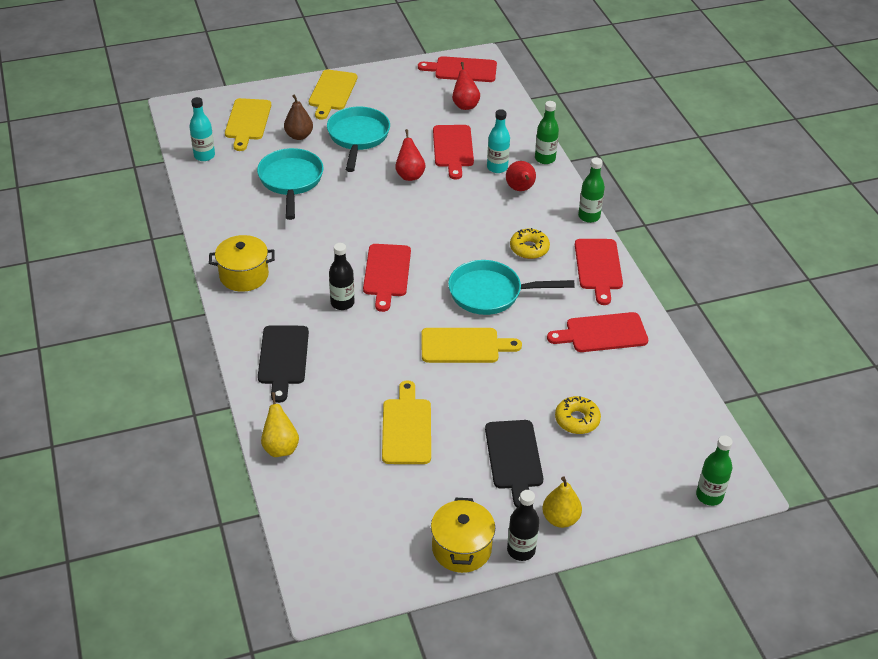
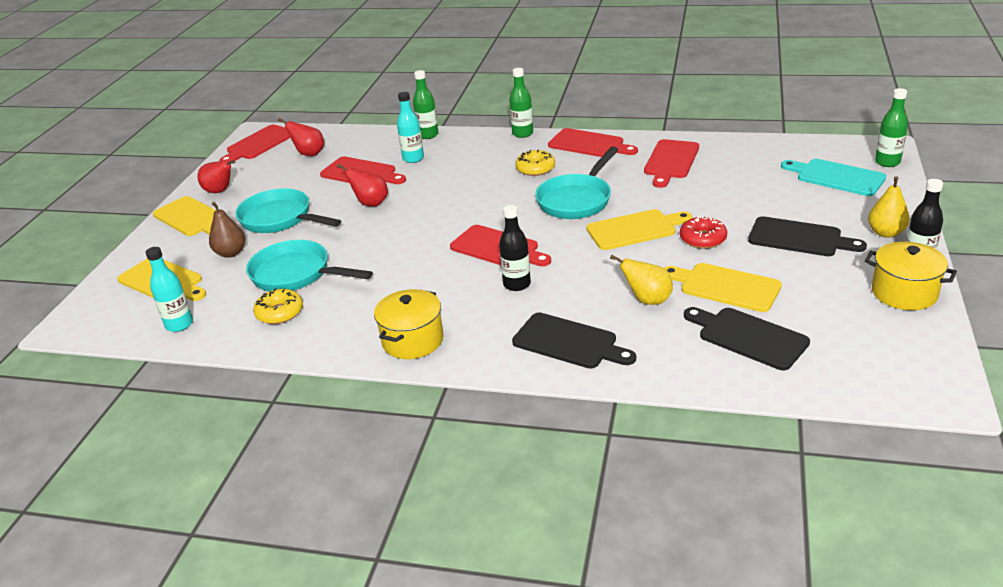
camera: 55 degrees left, 10 degrees down
yellow pear [261,392,299,457] -> yellow pear moved to [610,254,673,305]
yellow cutting board [421,328,522,363] -> yellow cutting board turned 45 degrees clockwise [586,209,692,250]
red pear [506,161,536,191] -> red pear moved to [197,160,235,193]
yellow donut [555,396,601,434] -> yellow donut moved to [253,289,303,324]
none -> red donut [680,216,727,249]
none -> black cutting board [684,307,810,370]
none -> turquoise cutting board [781,159,886,196]

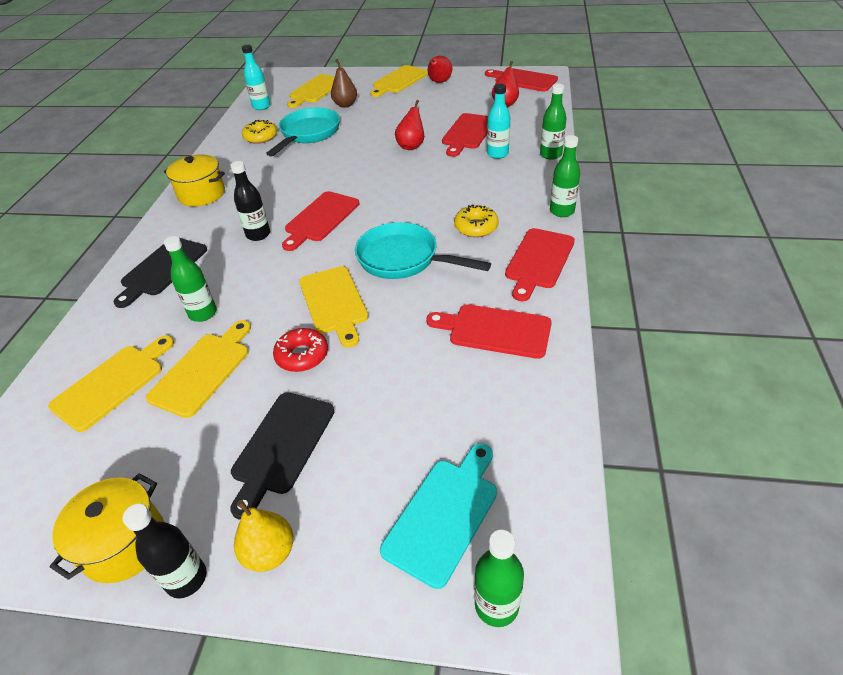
camera: 85 degrees right, 10 degrees up
turquoise pan [235,188,341,233] -> none
yellow pear [610,254,673,305] -> green bottle [164,236,217,322]
black cutting board [684,307,810,370] -> yellow cutting board [48,335,174,432]

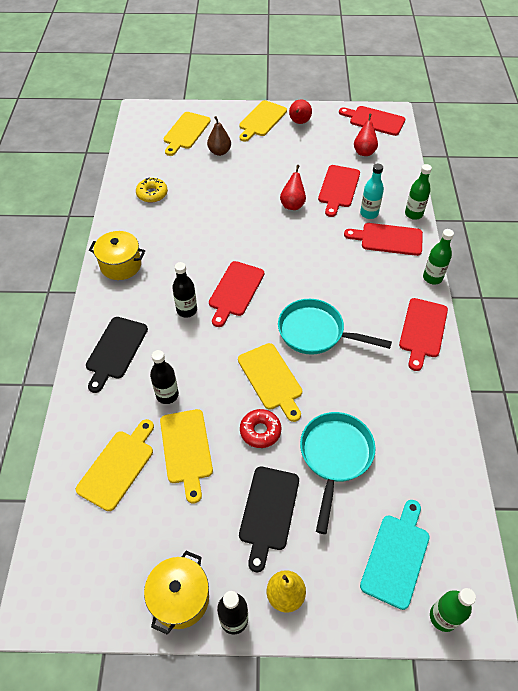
camera: 10 degrees left, 10 degrees up
yellow cutting board [146,320,251,418] -> yellow cutting board turned 150 degrees clockwise [160,409,213,503]
green bottle [164,236,217,322] -> black bottle [150,350,179,404]
turquoise bottle [242,45,270,110] -> none
turquoise pan [266,108,340,157] -> turquoise pan moved to [300,412,375,534]
red cutting board [426,304,552,359] -> red cutting board moved to [344,223,423,256]
yellow donut [454,205,499,237] -> none

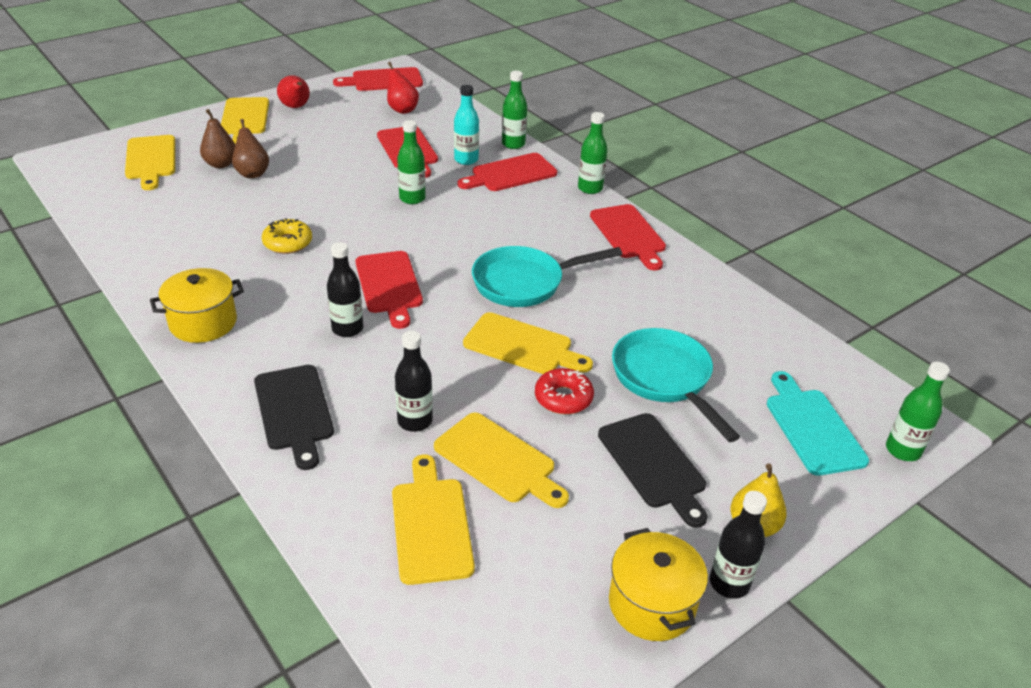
camera: 40 degrees left, 15 degrees down
yellow donut [136,178,168,203] -> yellow donut moved to [262,218,312,254]
red pear [280,165,306,210] -> none
none -> brown pear [232,119,269,178]
none -> green bottle [397,120,426,204]

